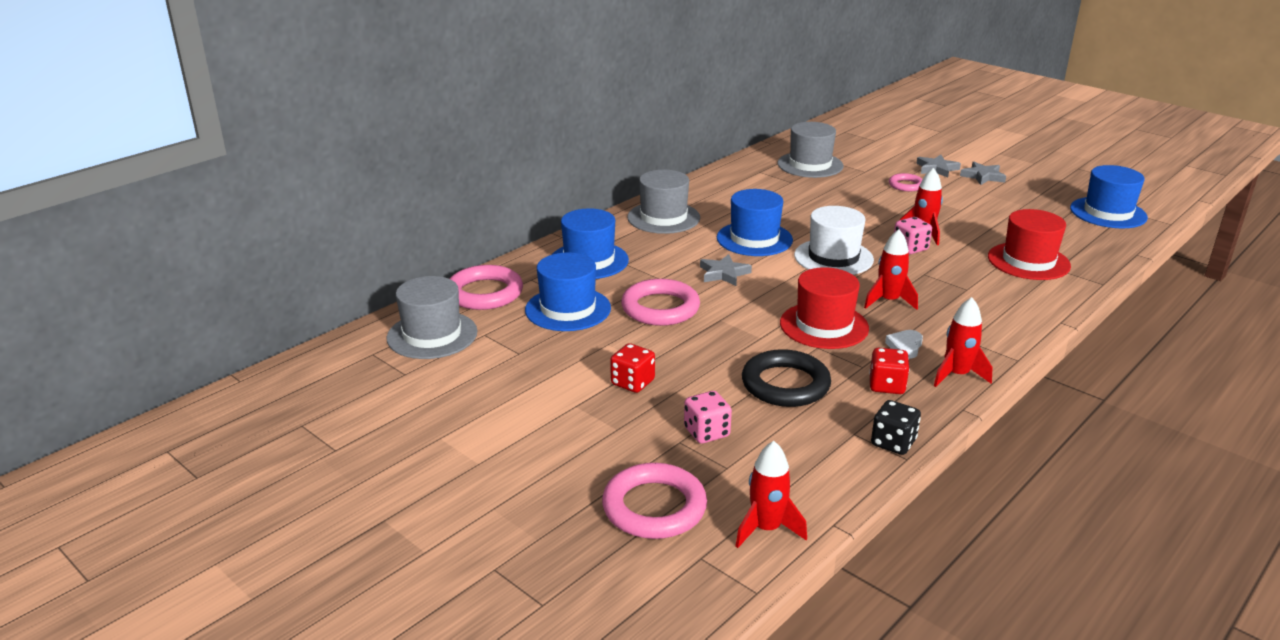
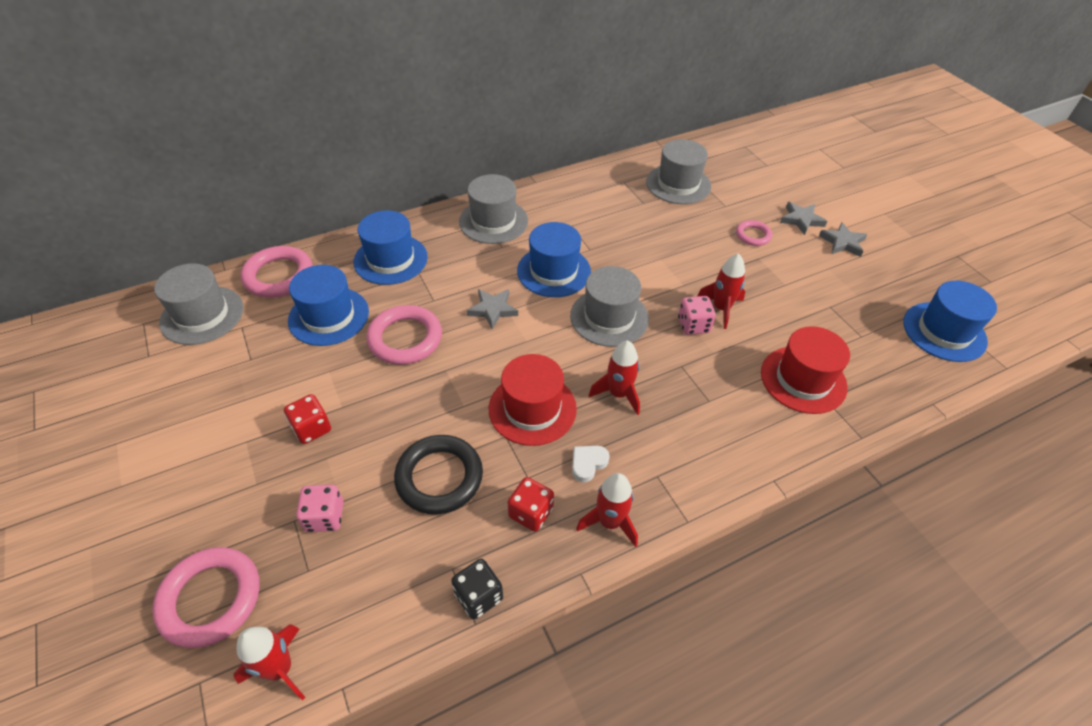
camera: 20 degrees right, 20 degrees up
white hat [794,206,874,275] -> grey hat [570,266,649,347]

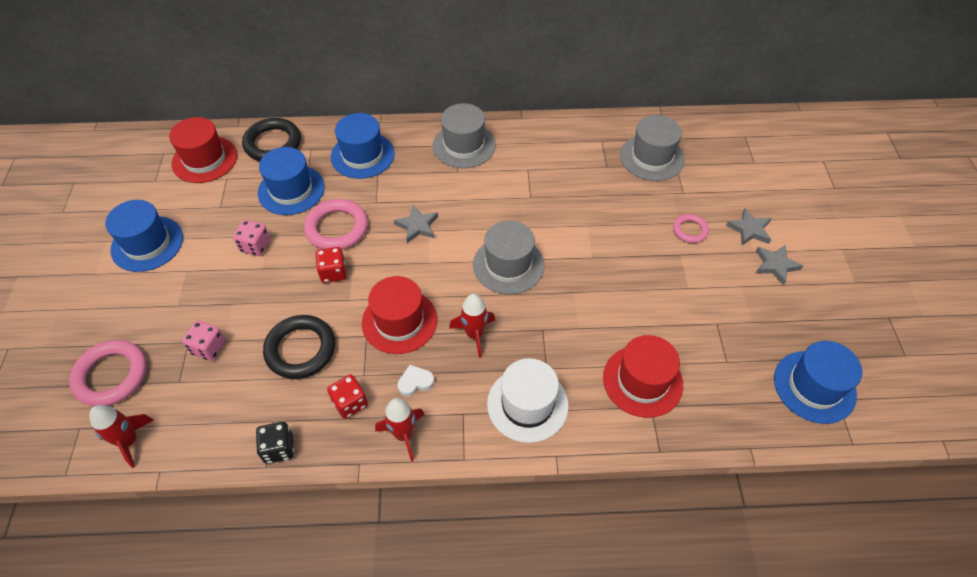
camera: 25 degrees right, 5 degrees up
grey hat [154,263,243,345] -> red hat [169,117,237,183]
pink ring [241,246,313,298] -> black ring [242,118,301,161]
red dice [284,394,331,444] -> red dice moved to [315,247,347,283]
blue hat [517,222,591,297] -> blue hat moved to [105,200,183,272]
pink dice [678,296,716,335] -> pink dice moved to [233,220,270,256]
red rocket [698,253,745,329] -> none
none -> white hat [487,358,569,443]

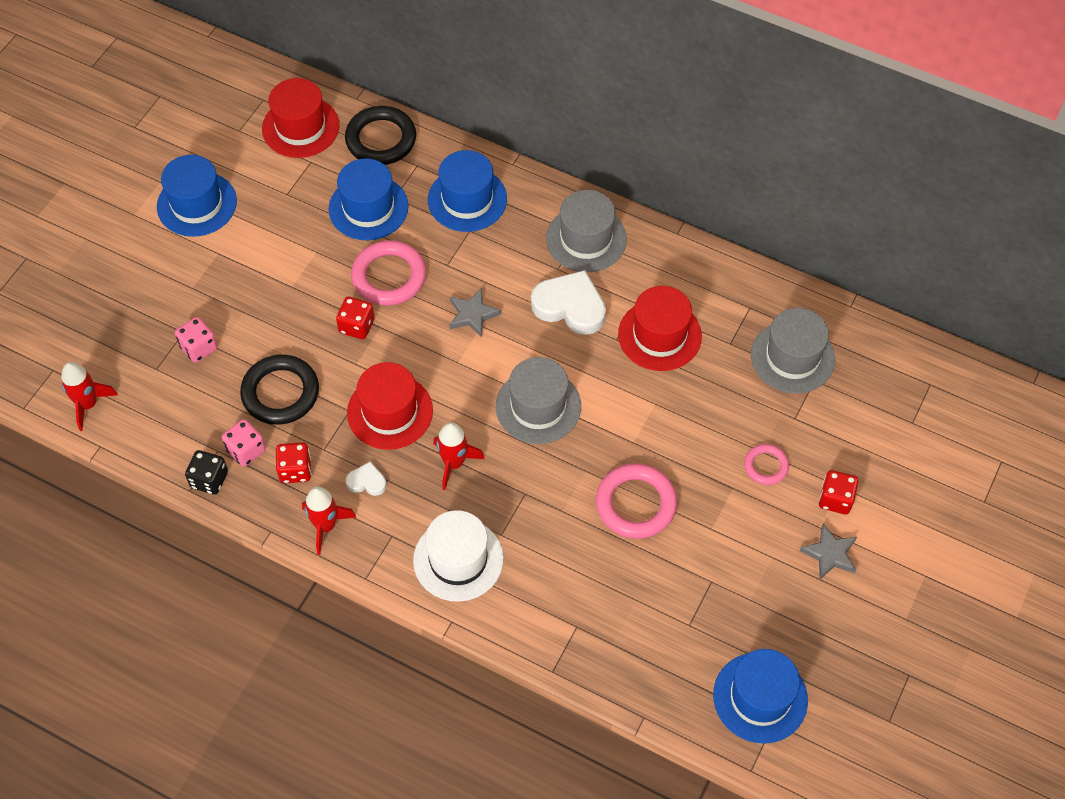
camera: 30 degrees right, 5 degrees up
pink ring [69,340,147,406] -> pink ring moved to [596,463,677,539]
pink dice [233,220,270,256] -> pink dice moved to [222,419,266,467]
red hat [603,335,683,418] -> red hat moved to [618,286,702,371]
grey star [726,208,771,245] -> red dice [819,470,858,514]
none -> white heart [531,270,606,335]

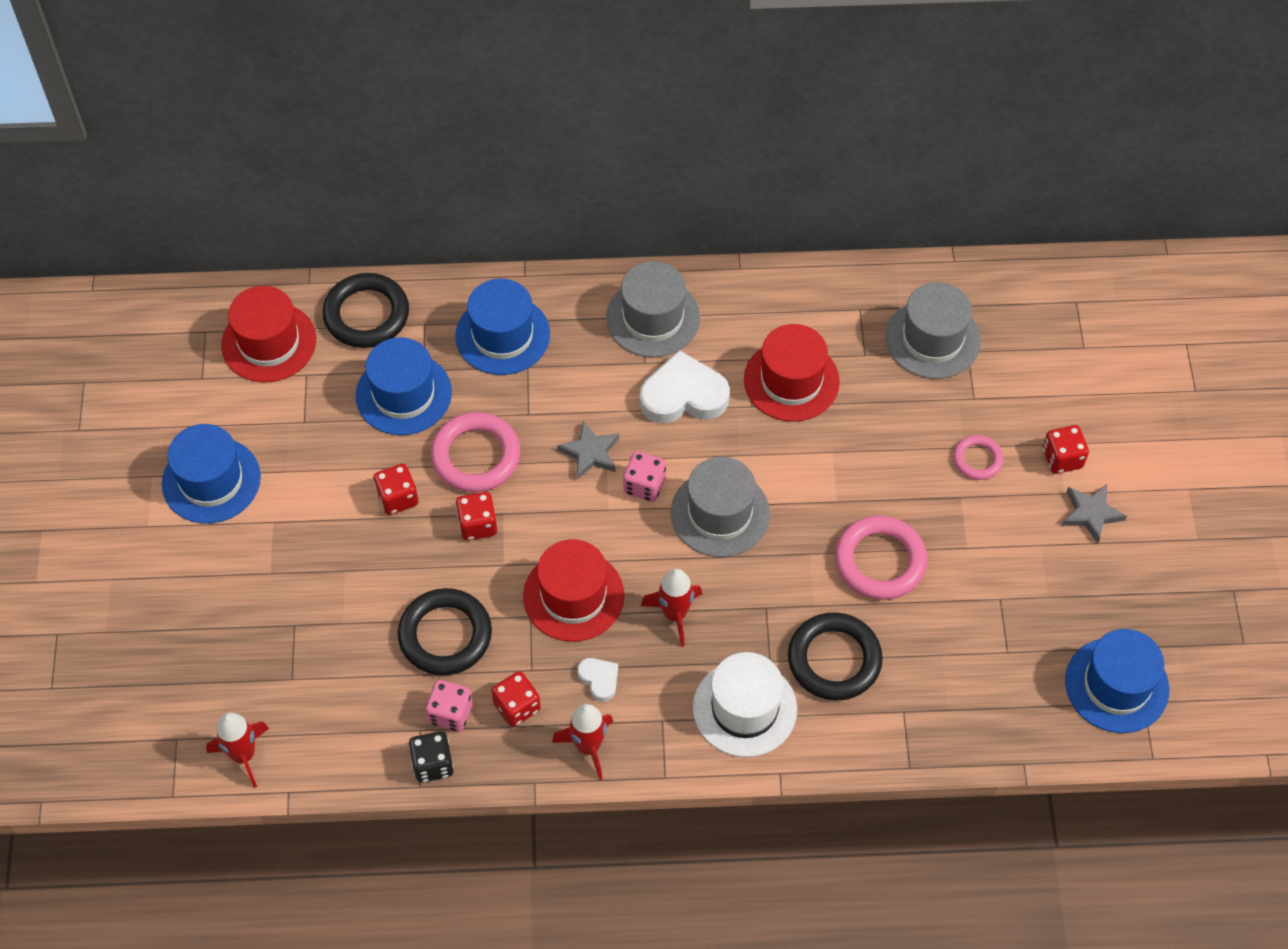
camera: 30 degrees left, 0 degrees up
pink dice [175,317,217,363] -> pink dice moved to [623,451,666,502]
white heart [346,461,386,496] -> white heart turned 75 degrees clockwise [577,658,618,702]
none -> red dice [373,464,418,515]
none -> black ring [788,612,883,700]

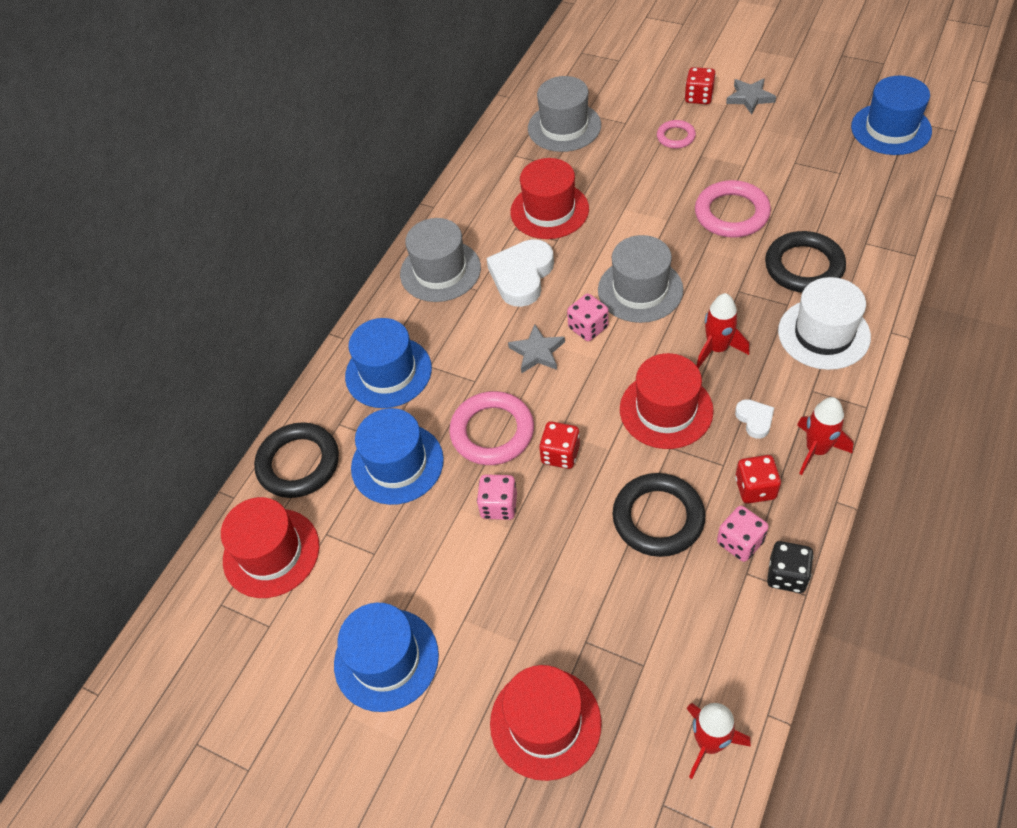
camera: 55 degrees left, 5 degrees down
red dice [373,464,418,515] -> pink dice [477,474,517,520]
white heart [577,658,618,702] -> white heart turned 75 degrees clockwise [735,399,774,439]
none -> red hat [490,665,602,781]

